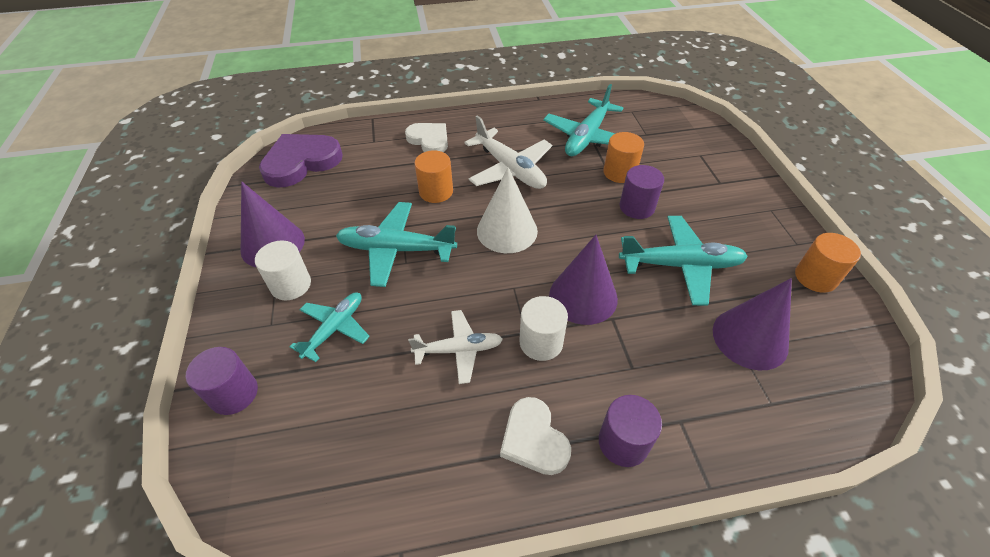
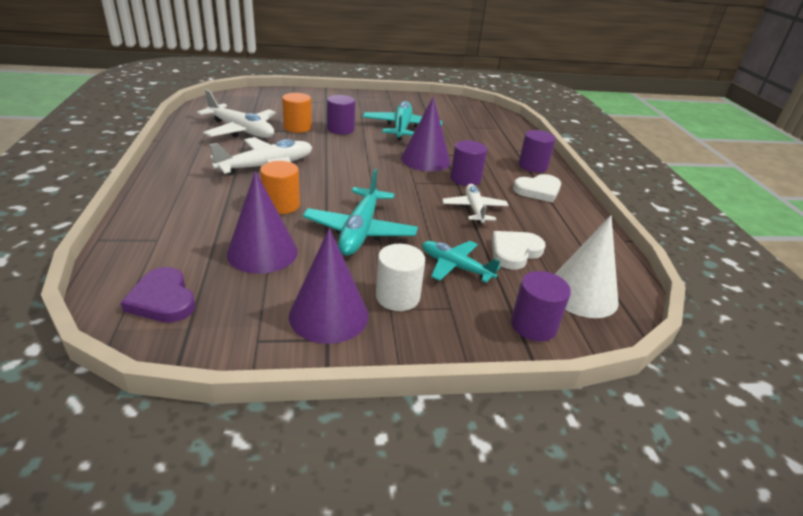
camera: 90 degrees left, 15 degrees down
purple heart [259,134,343,187] -> purple heart [121,267,195,323], size x0.64
white heart [405,123,448,152] -> white heart moved to [492,231,545,269]
white cone [477,167,538,253] -> white cone moved to [555,215,619,318]
white cylinder [520,296,568,361] -> purple cylinder [450,140,487,186]
turquoise plane [543,84,623,156] -> white plane [197,89,277,138]
purple cone [713,278,792,370] -> purple cone moved to [227,171,298,274]
orange cylinder [795,233,861,293] -> none

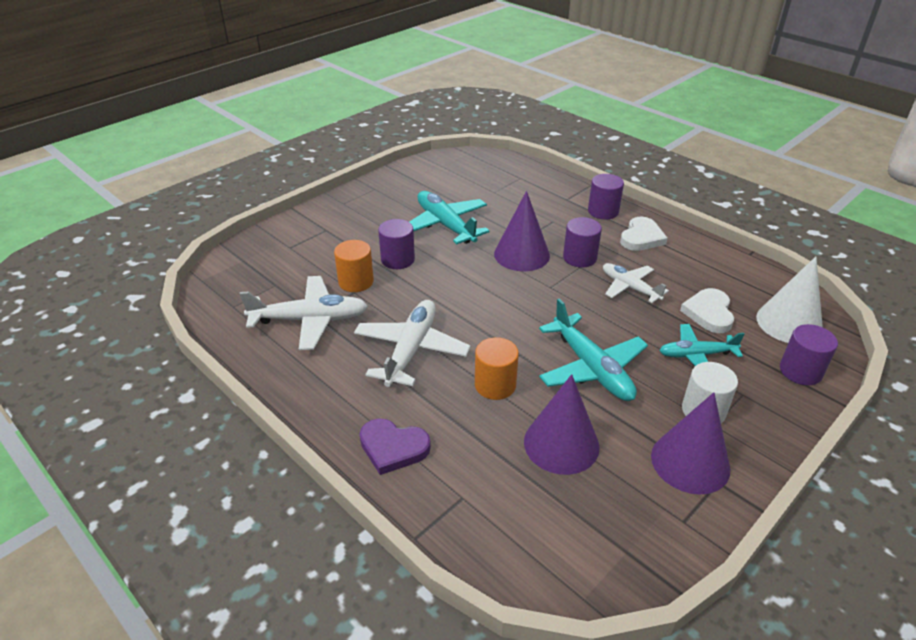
camera: 35 degrees left, 5 degrees up
purple heart [121,267,195,323] -> purple heart moved to [360,418,431,475]

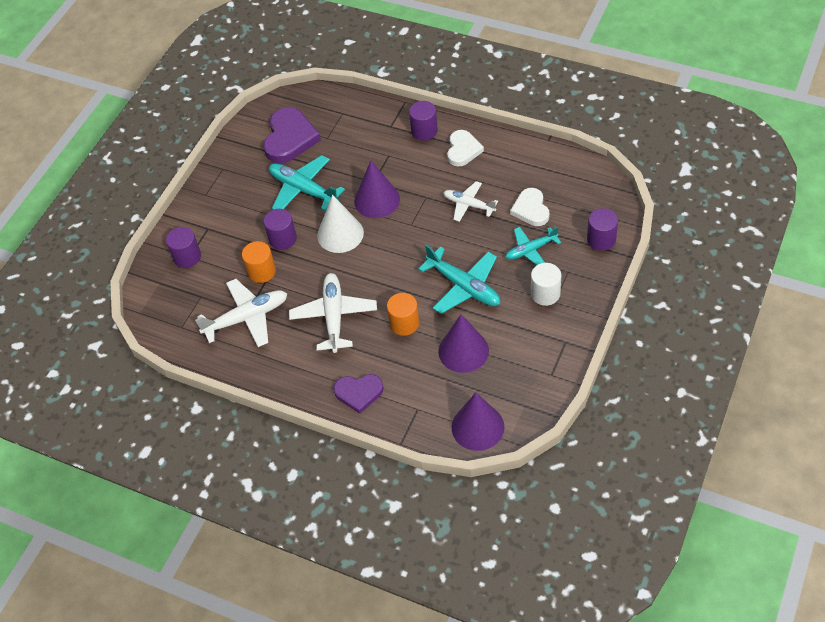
camera: 15 degrees left, 15 degrees up
purple cylinder [563,217,602,268] -> purple cylinder moved to [166,227,201,268]
purple cone [651,392,731,494] -> purple cone moved to [452,393,504,451]
white cone [756,256,823,343] -> white cone moved to [317,195,364,253]
none -> purple heart [263,107,321,163]

